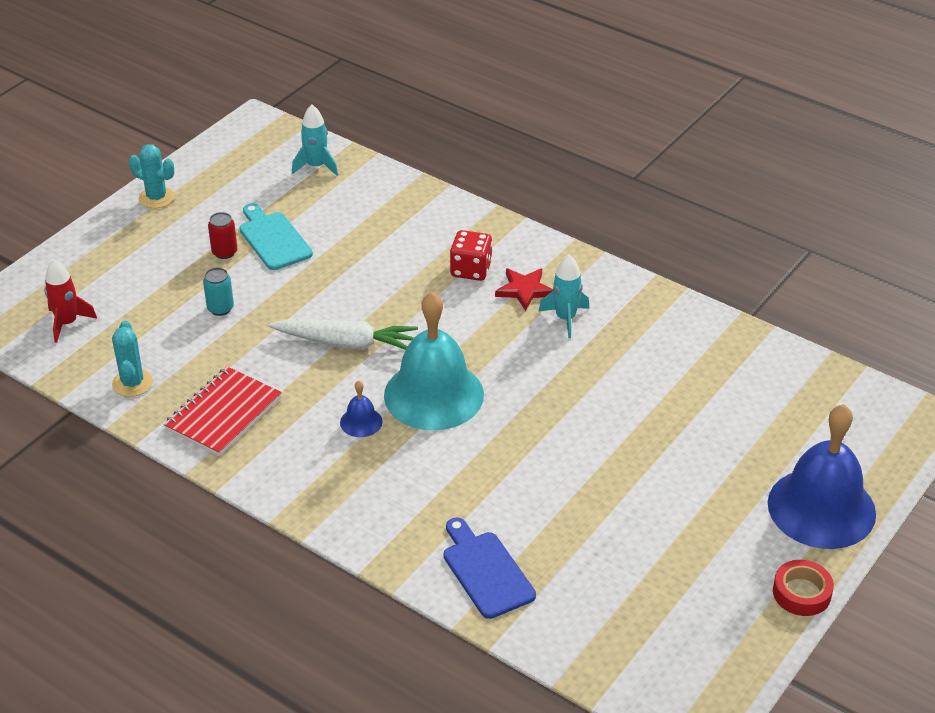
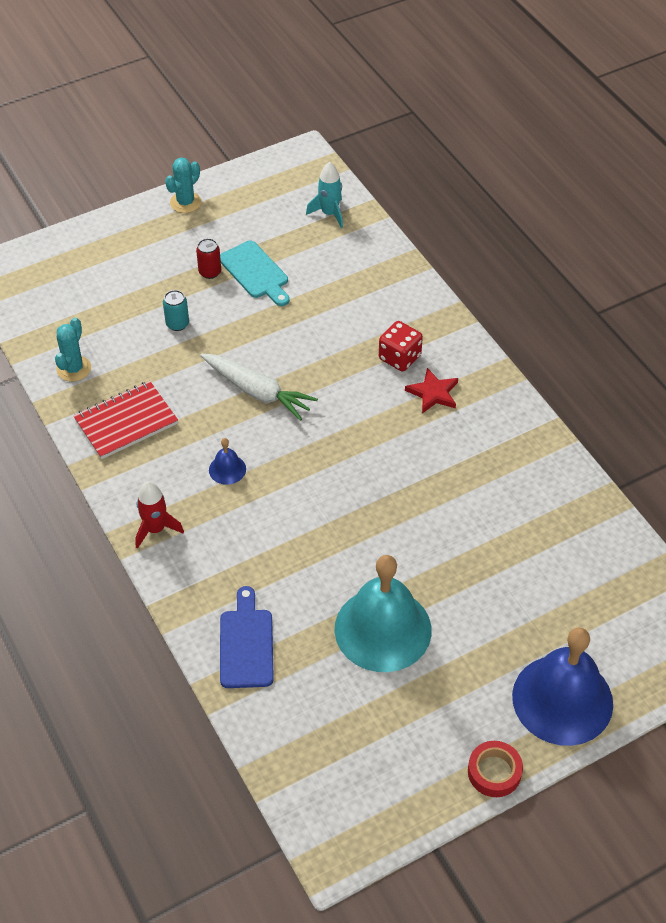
camera: 25 degrees right, 10 degrees up
red rocket [44,259,97,343] -> red rocket moved to [135,481,184,549]
turquoise cactus [129,144,175,208] -> turquoise cactus turned 75 degrees clockwise [165,158,201,213]
turquoise cutting board [240,203,313,270] -> turquoise cutting board turned 150 degrees clockwise [220,241,289,306]
turquoise bell [384,292,484,430] -> turquoise bell moved to [335,555,432,672]
turquoise rocket [538,255,590,338] -> none

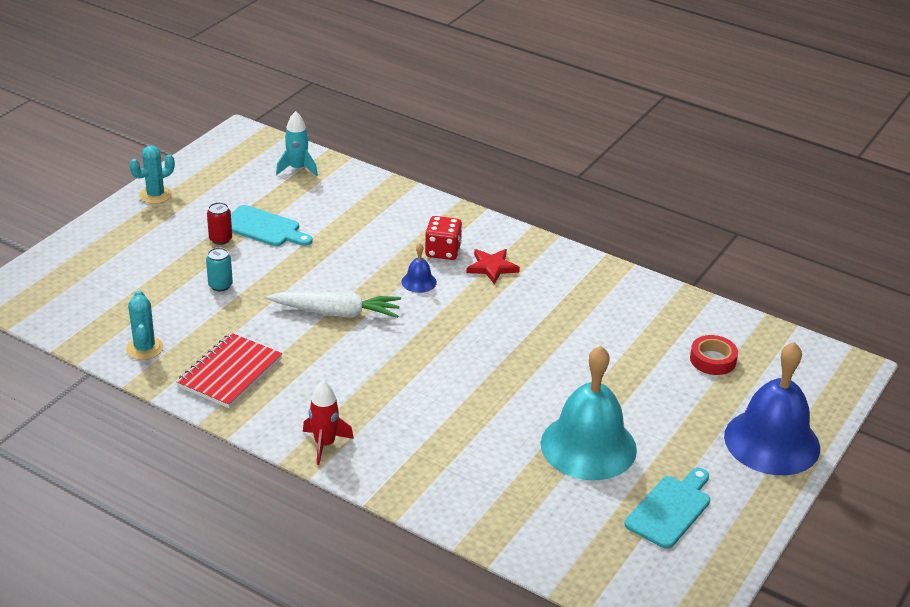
camera: 30 degrees left, 15 degrees down
turquoise cactus [165,158,201,213] -> turquoise cactus turned 45 degrees clockwise [129,145,175,204]
blue bell [209,438,246,485] -> blue bell moved to [401,243,437,293]
blue cutting board [220,586,274,688] -> none
red tape [468,741,523,797] -> red tape moved to [690,335,738,375]
none -> turquoise cutting board [624,468,710,549]

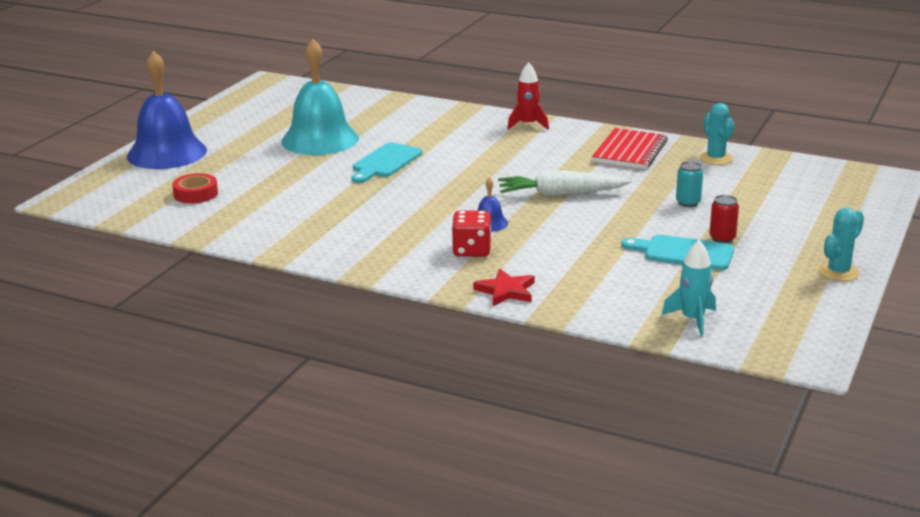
camera: 175 degrees right, 10 degrees down
red star [466,249,520,284] -> red star moved to [473,269,535,306]
turquoise cutting board [624,468,710,549] -> turquoise cutting board moved to [351,142,422,183]

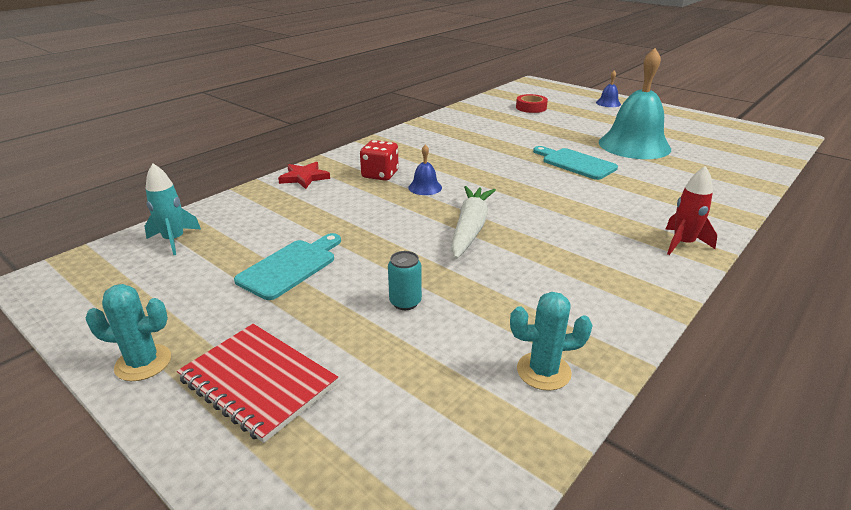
camera: 105 degrees right, 5 degrees up
blue bell [127,51,207,169] -> blue bell [596,70,621,107], size x0.42
red notebook [592,128,668,169] -> red notebook moved to [177,324,338,443]
red can [709,195,739,243] -> none
turquoise cactus [818,208,864,281] -> turquoise cactus turned 60 degrees counterclockwise [86,284,171,381]

